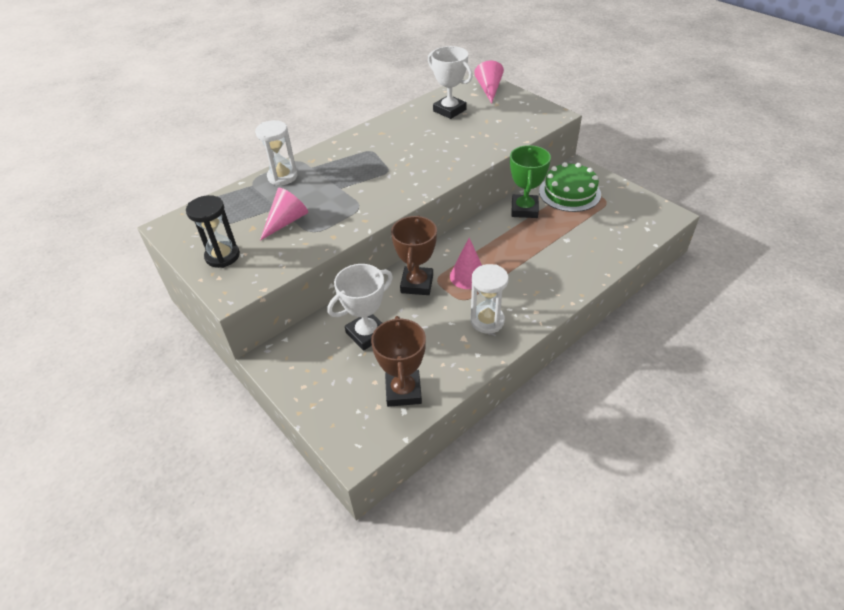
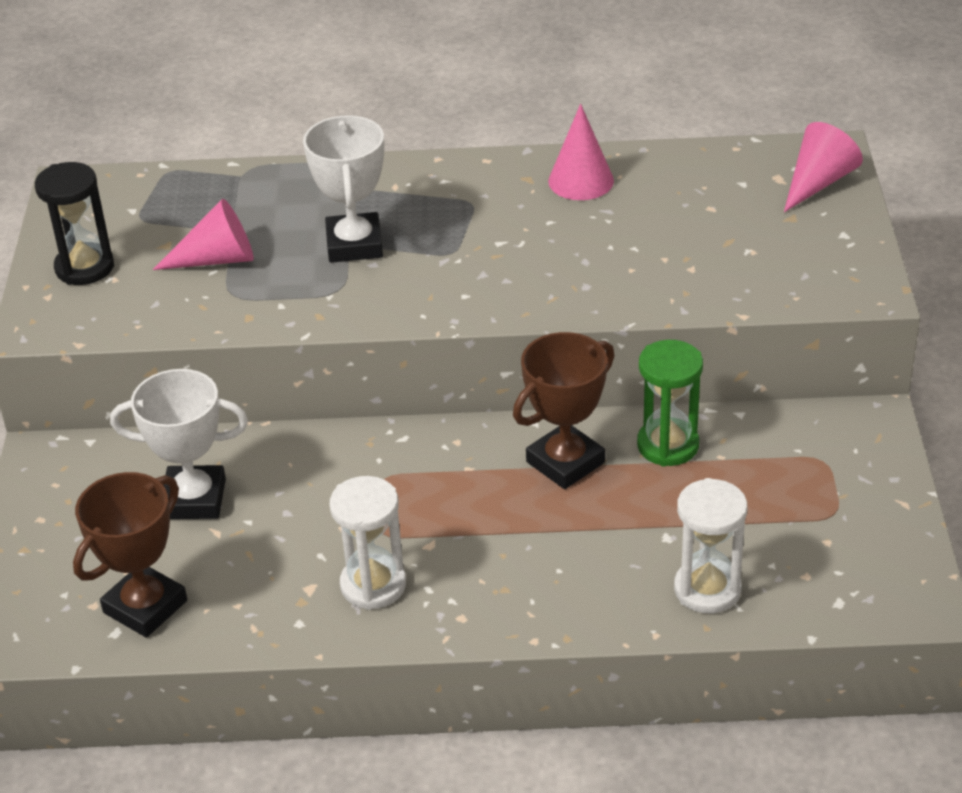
camera: 40 degrees right, 5 degrees down
white hourglass [255,120,297,186] -> white hourglass moved to [674,478,748,614]
brown trophy [391,215,437,295] -> brown trophy moved to [513,332,615,489]
white trophy [428,46,473,119] -> white trophy moved to [303,115,384,263]
pink cone [450,238,482,289] -> pink cone moved to [548,104,614,200]
green trophy [510,145,551,218] -> green hourglass [637,340,703,467]
green cake [539,162,601,212] -> none

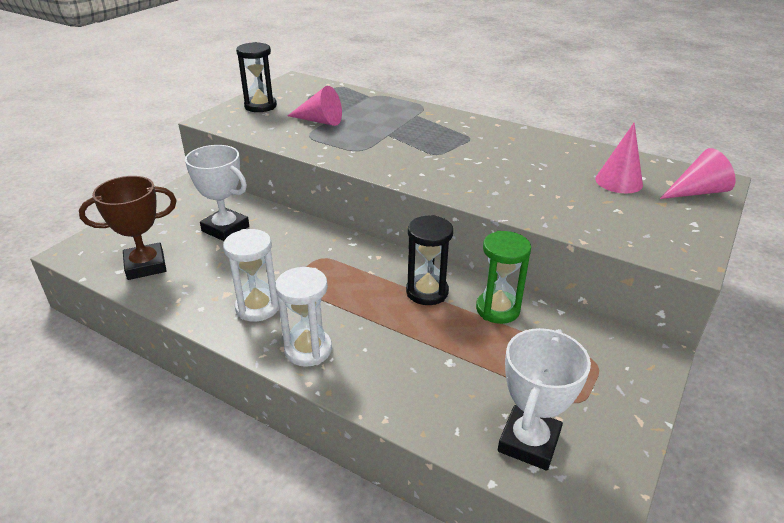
camera: 30 degrees right, 5 degrees down
white trophy [303,115,384,263] -> white trophy moved to [498,328,591,471]
brown trophy [513,332,615,489] -> black hourglass [406,215,453,305]
pink cone [548,104,614,200] -> pink cone moved to [595,122,643,193]
white hourglass [674,478,748,614] -> white hourglass moved to [275,267,332,367]

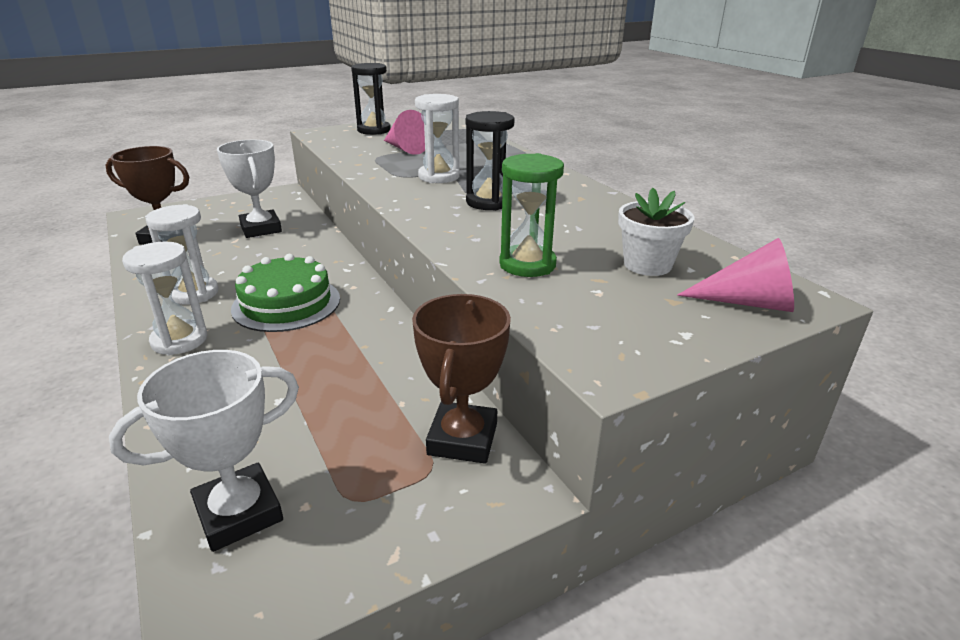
camera: 30 degrees right, 5 degrees down
black hourglass [406,215,453,305] -> black hourglass moved to [466,111,515,211]
green hourglass [476,231,531,324] -> green hourglass moved to [499,153,564,277]
pink cone [595,122,643,193] -> white flower pot [618,188,694,276]
none -> green cake [231,254,340,332]
none -> brown trophy [412,294,511,464]
none -> white hourglass [415,94,459,183]

